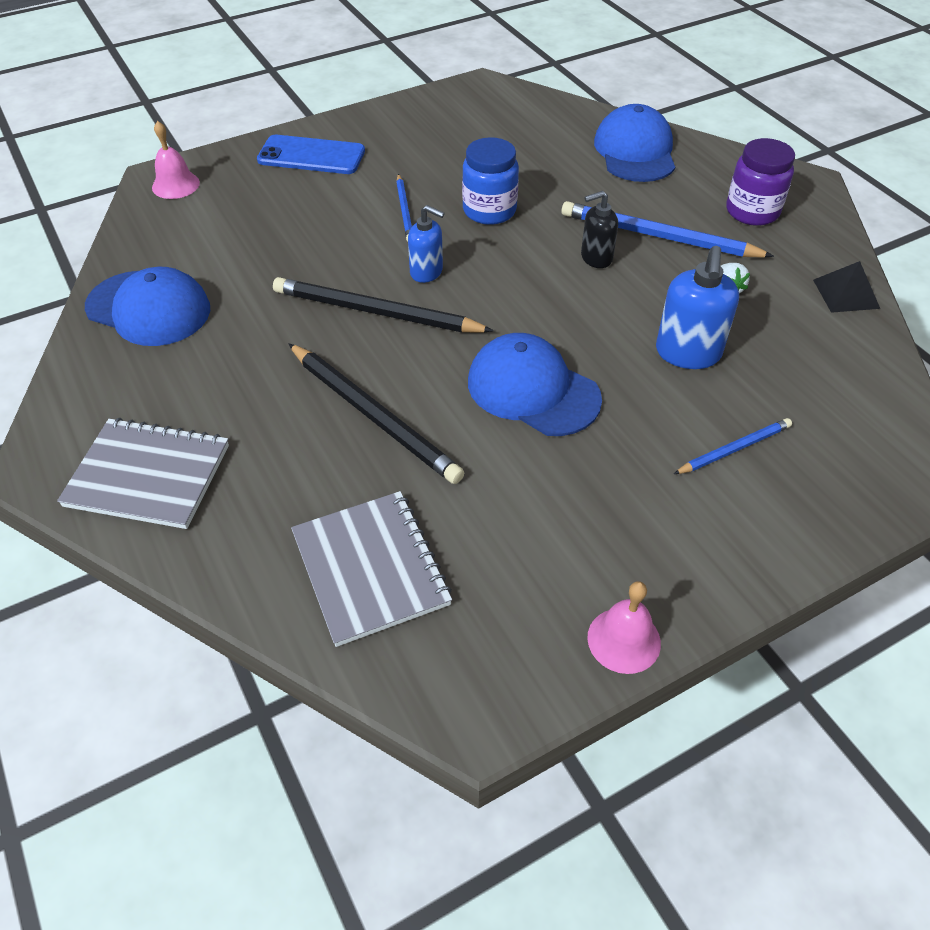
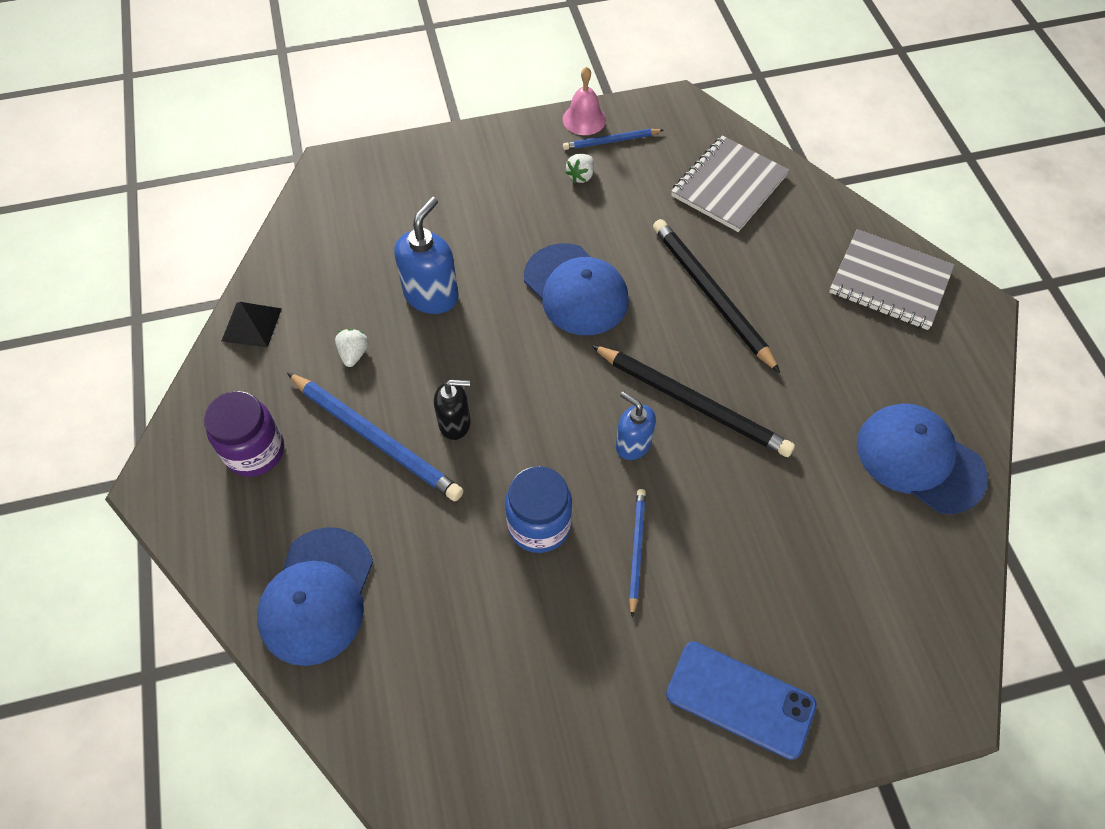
camera: 165 degrees left, 10 degrees up
pink bell [152,121,200,199] -> none
grey notebook [291,491,452,647] -> grey notebook turned 45 degrees clockwise [671,135,789,232]
blue pencil [674,418,792,474] -> blue pencil moved to [563,129,663,150]
none -> white strawberry [565,154,594,183]

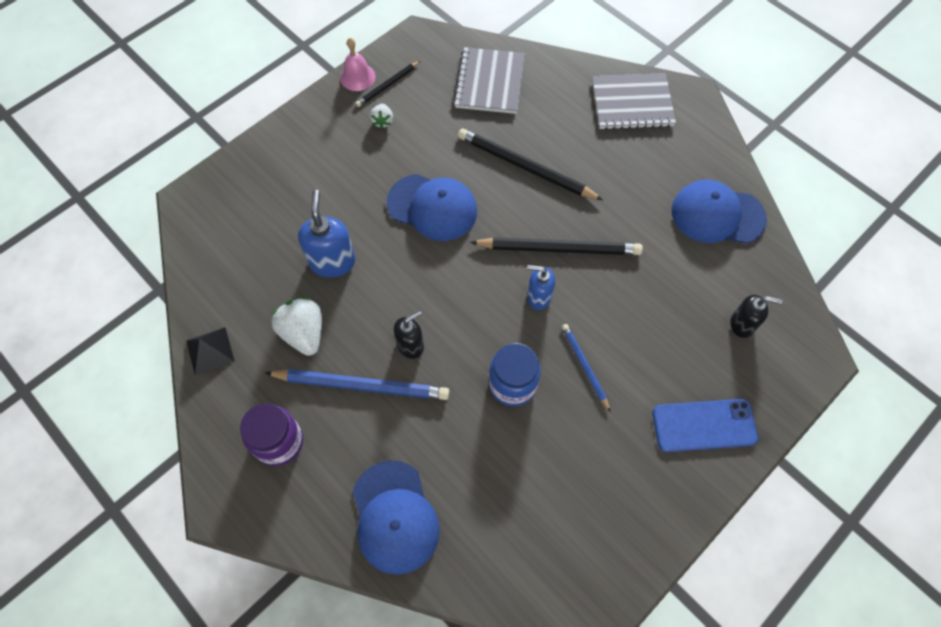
camera: 30 degrees left, 5 degrees up
white strawberry [335,329,369,367] -> white strawberry [271,297,322,356], size x1.85
blue pencil [563,129,663,150] -> black pencil [355,61,420,107]
none -> black soap dispenser [730,295,783,338]

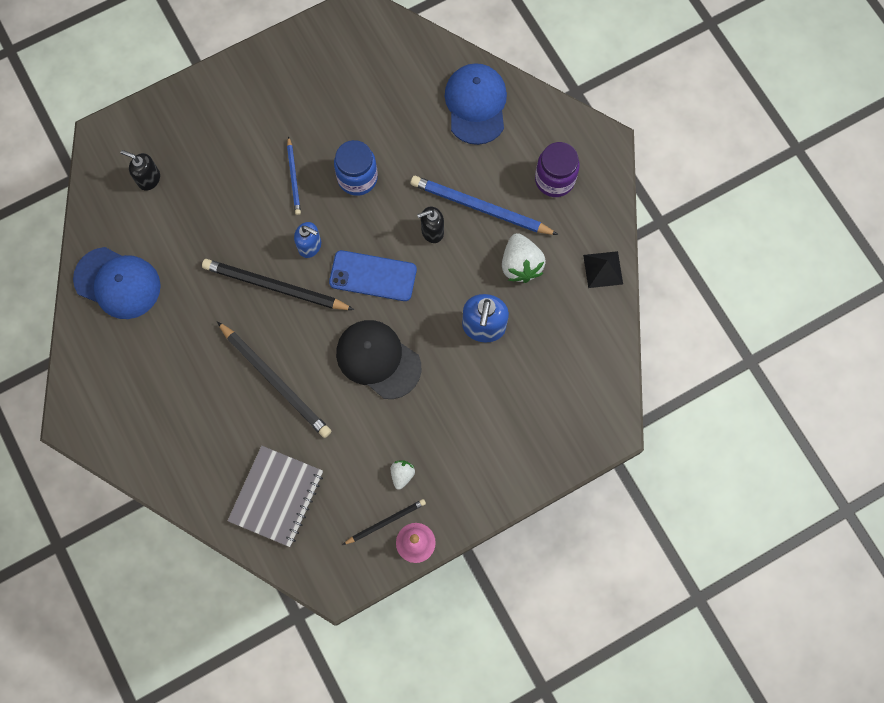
camera: 165 degrees left, 10 degrees up
blue cap [387,174,477,241] -> black cap [336,320,421,399]
grey notebook [592,73,676,130] -> none
blue phone [652,399,758,452] -> blue phone moved to [329,250,417,301]

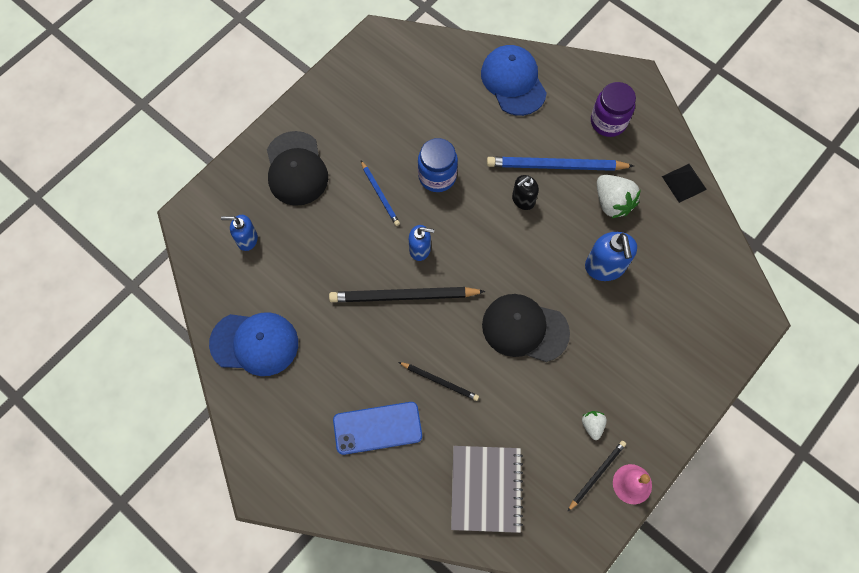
camera: 20 degrees left, 5 degrees down
black soap dispenser [121,150,160,190] -> blue soap dispenser [221,215,258,251]
black pencil [217,321,331,438] -> black pencil [399,362,479,401], size x0.55
blue phone [329,250,417,301] -> blue phone moved to [333,402,422,455]
none -> black cap [267,131,328,206]

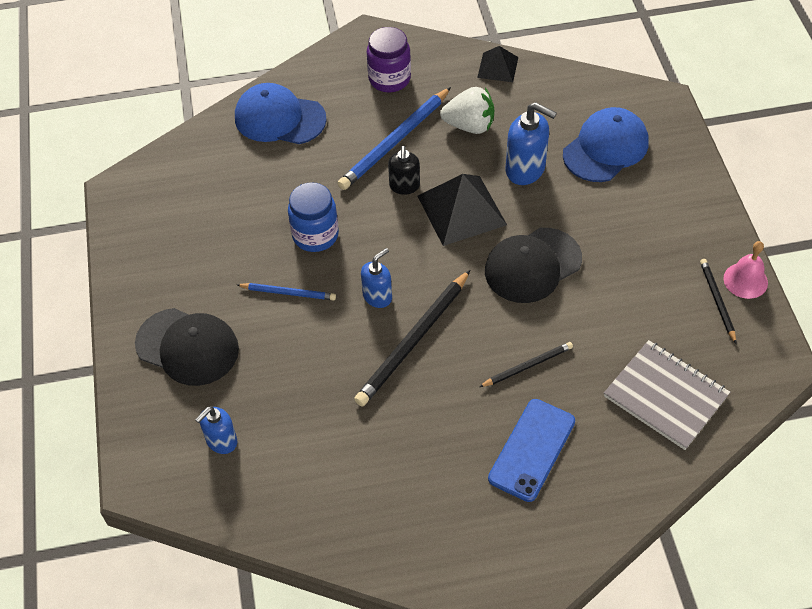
camera: 50 degrees left, 15 degrees down
blue cap [209,312,298,376] -> blue cap moved to [563,107,649,182]
white strawberry [582,411,607,440] -> none
none -> black pyramid [417,174,507,246]

